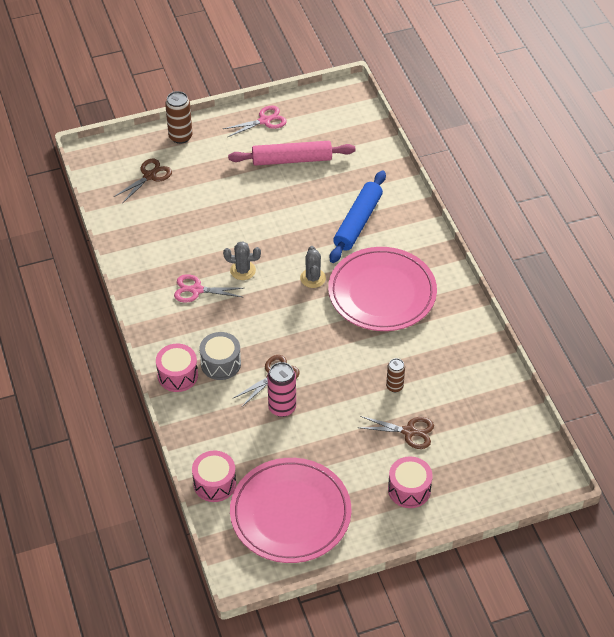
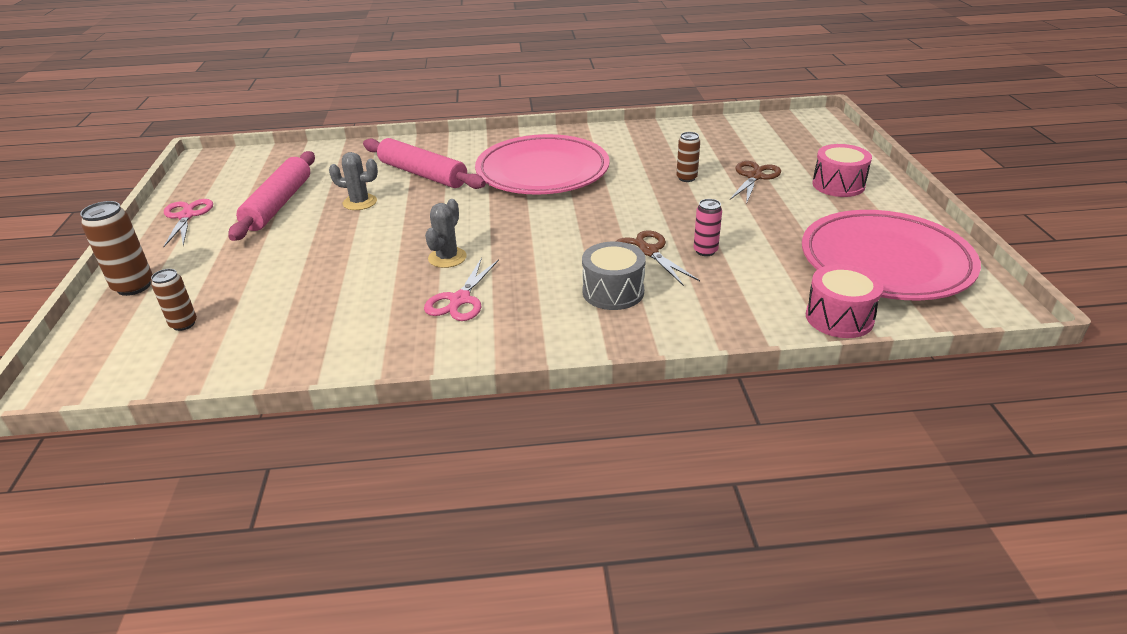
camera: 75 degrees left, 15 degrees down
brown scissors [114,158,172,203] -> brown can [151,269,197,331]
pink drum [156,343,198,392] -> none
pink can [267,362,296,417] -> pink can [694,199,722,256], size x0.63
grey cactus [300,246,326,288] -> grey cactus moved to [329,152,378,210]
blue rolling pin [330,170,386,263] -> pink rolling pin [363,138,486,189]

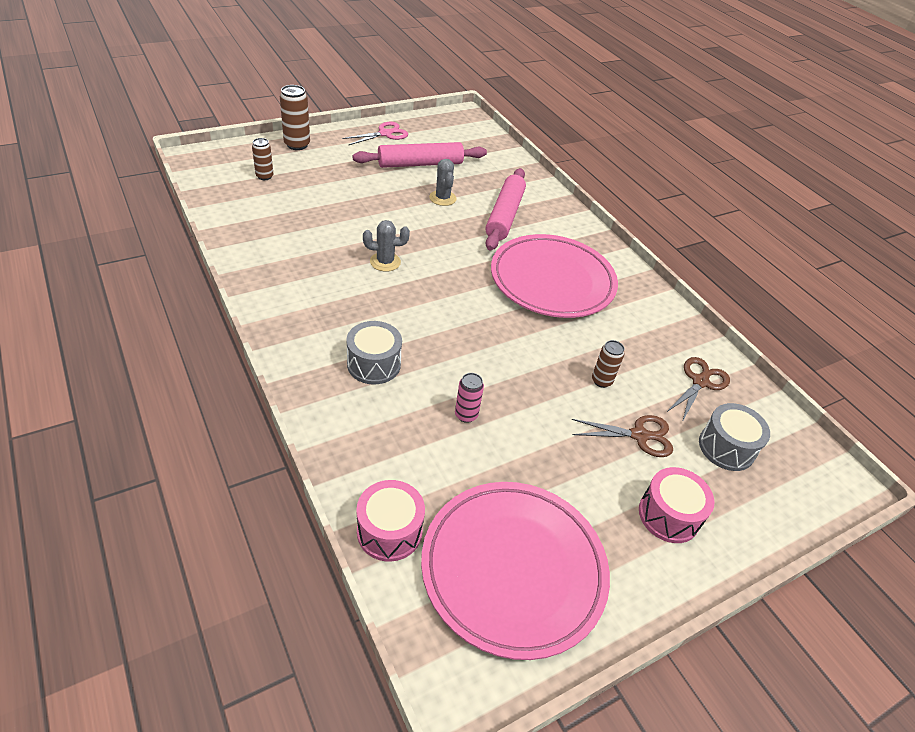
camera: 60 degrees right, 10 degrees up
pink scissors [424,258,499,321] -> none
brown scissors [616,230,700,286] -> brown scissors moved to [667,357,730,422]
none -> grey drum [699,403,770,471]

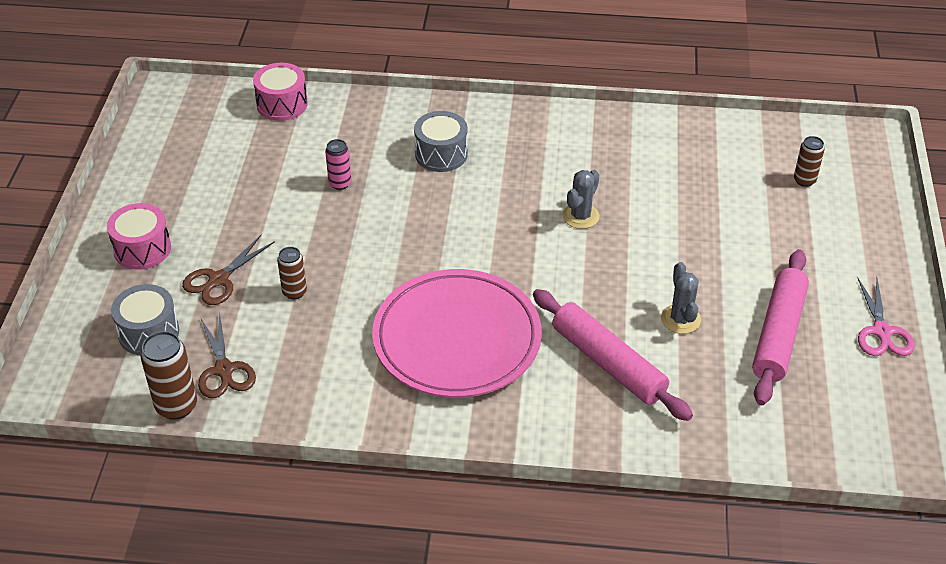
camera: 130 degrees right, 0 degrees up
brown can [280,85,310,150] -> brown can moved to [140,331,197,420]
pink plate [421,482,610,660] -> none
grey cactus [429,159,457,206] -> grey cactus turned 60 degrees clockwise [661,262,701,334]

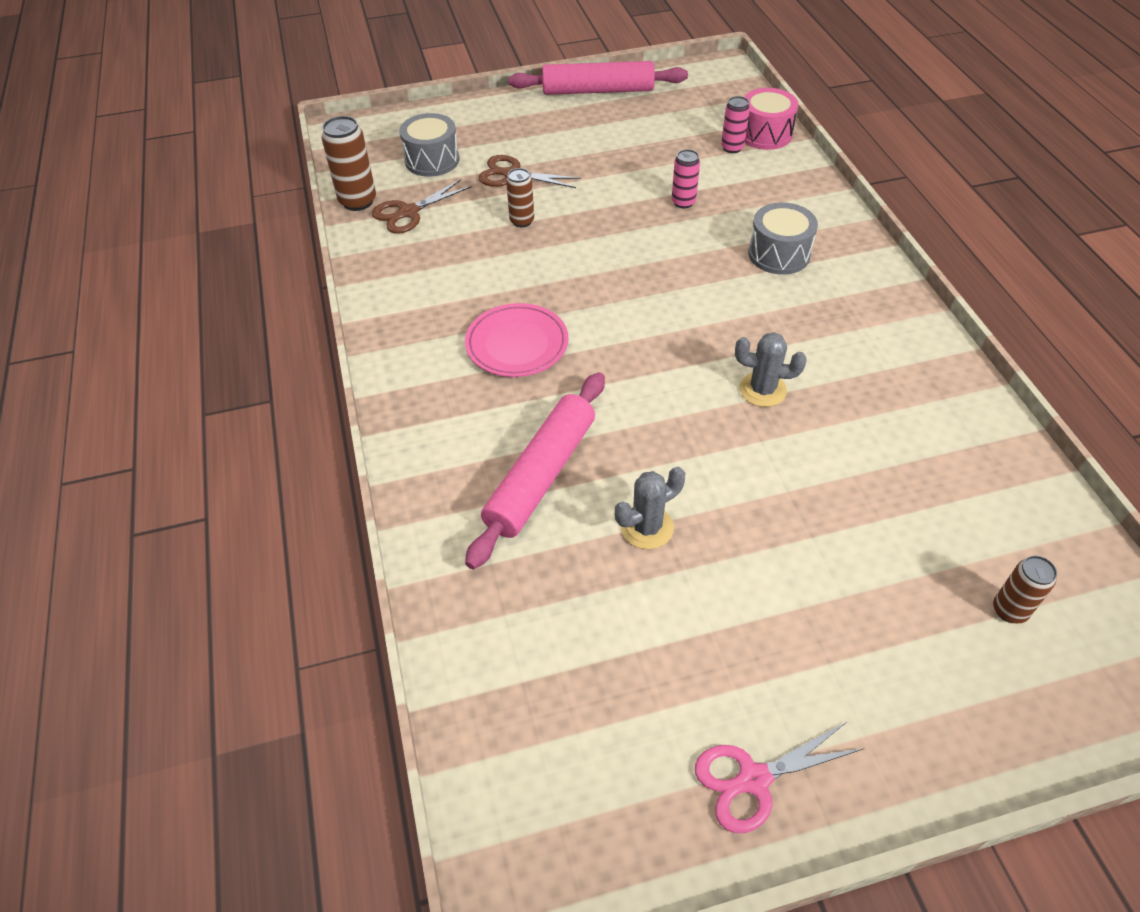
camera: 70 degrees right, 5 degrees up
pink drum [107,203,171,270] -> none
pink plate [372,269,542,398] -> pink plate [465,303,569,377], size x0.55
pink rolling pin [752,249,809,405] -> pink rolling pin moved to [509,61,688,95]
none -> pink can [721,96,750,153]

